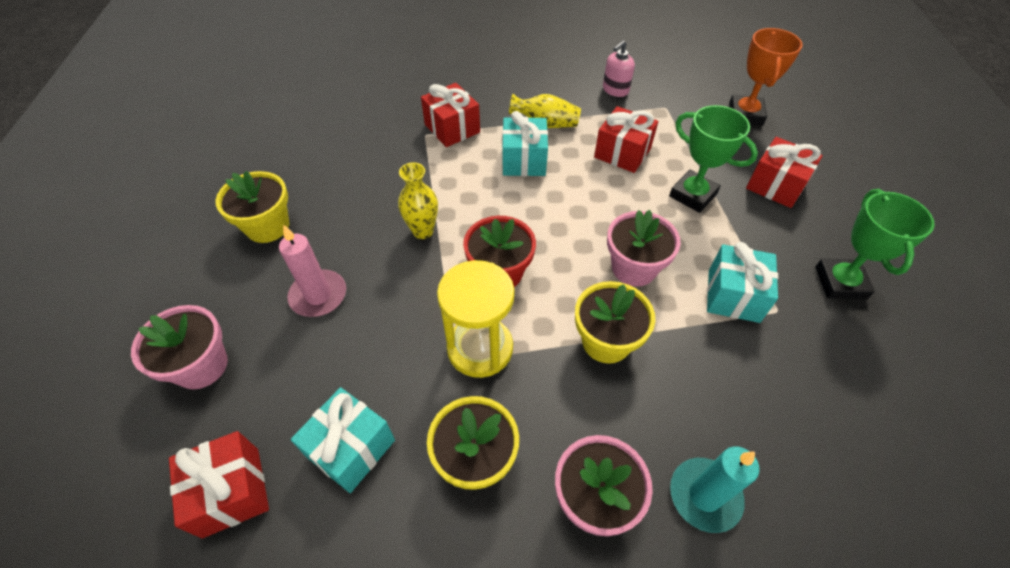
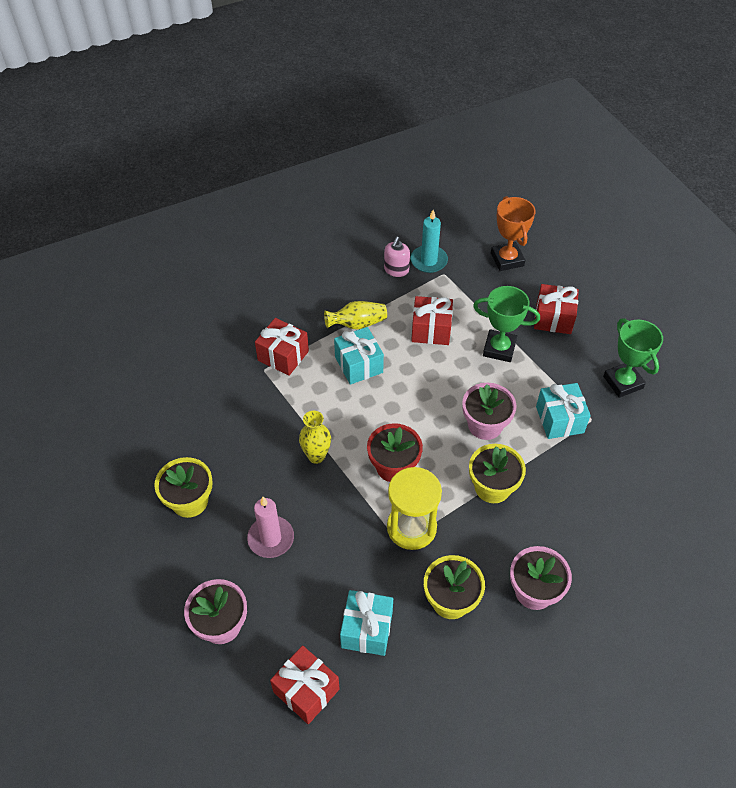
camera: 25 degrees left, 0 degrees up
turquoise candle [670,446,759,533] -> turquoise candle moved to [411,210,448,273]

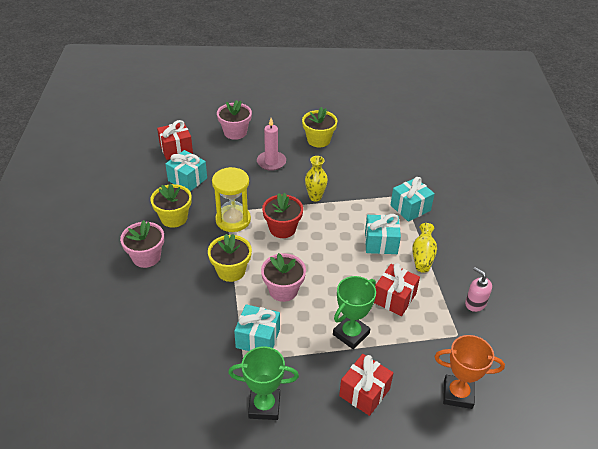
camera: 115 degrees right, 10 degrees down
red gift [255,318,309,376] -> turquoise gift [391,177,435,222]
turquoise candle [411,210,448,273] -> none

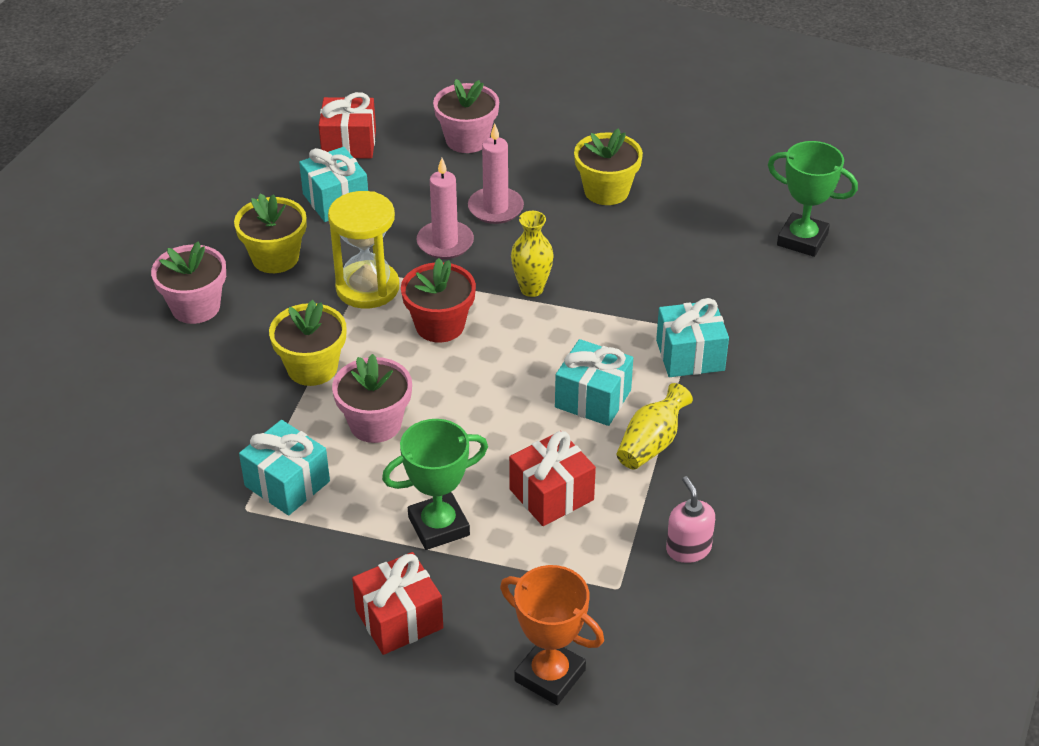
camera: 25 degrees right, 0 degrees up
green trophy [228,346,299,420] -> green trophy moved to [768,141,858,257]
none -> pink candle [416,158,474,259]

